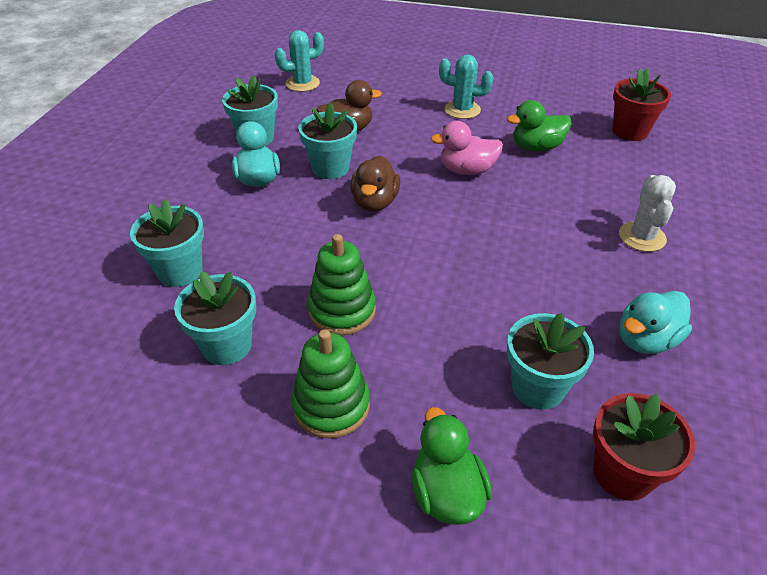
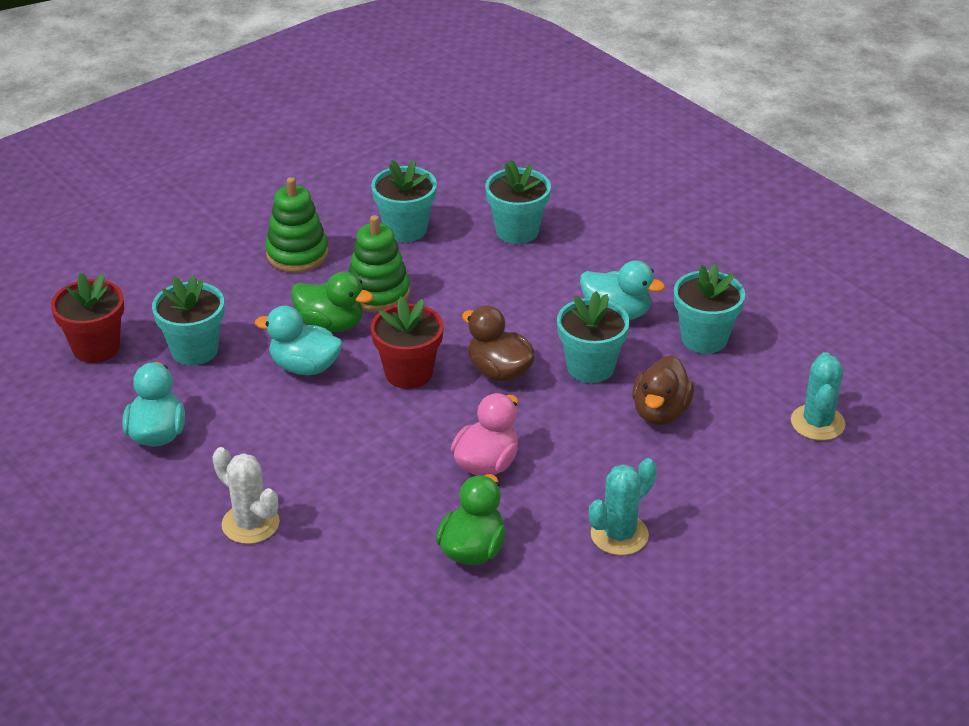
camera: 125 degrees right, 5 degrees down
green duck [412,407,492,525] -> green duck moved to [291,271,373,332]
red flower pot [613,68,671,141] -> red flower pot moved to [371,296,444,389]
none -> turquoise duck [255,306,343,375]

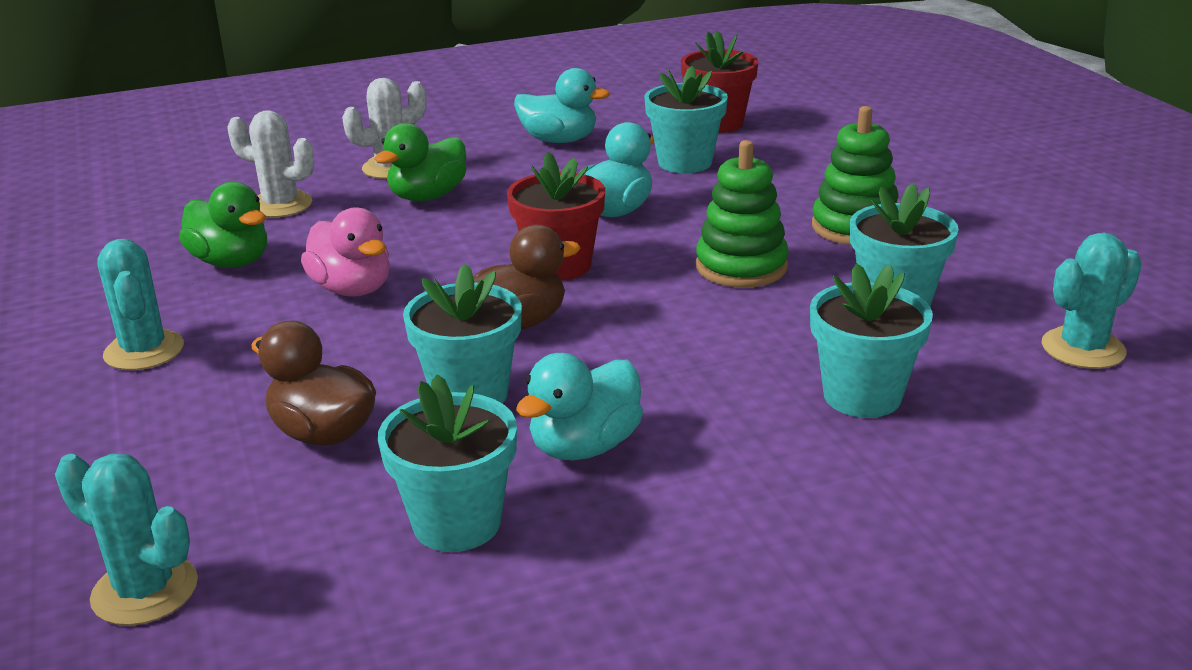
camera: 110 degrees right, 10 degrees down
green duck [291,271,373,332] -> green duck moved to [374,123,466,201]
none -> white cactus [227,110,314,218]
none -> turquoise cactus [1042,233,1142,369]

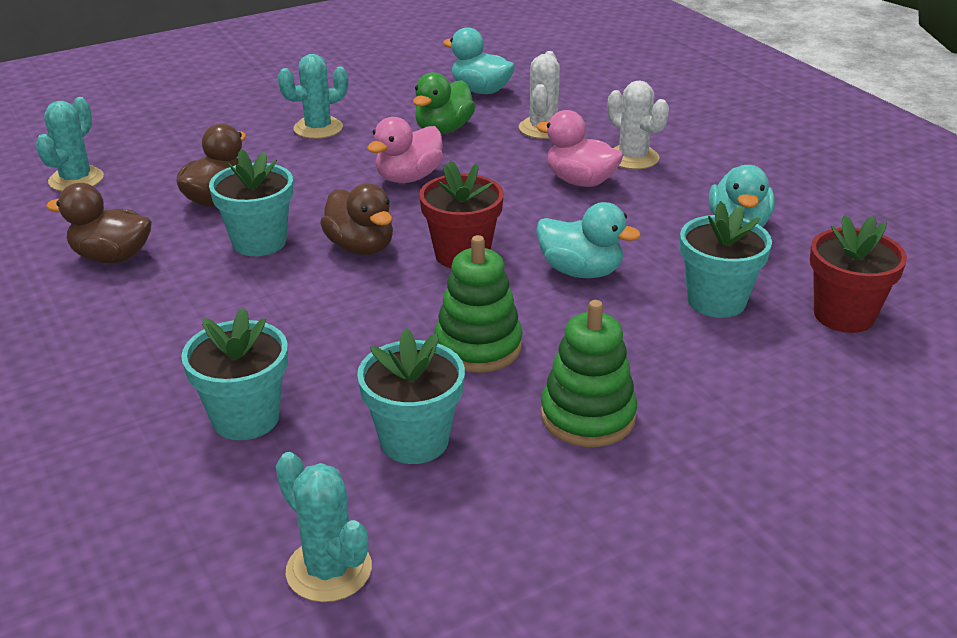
camera: 80 degrees right, 5 degrees up
green duck [374,123,466,201] -> pink duck [536,110,623,187]
turquoise flower pot [378,374,517,552] -> brown duck [46,183,152,263]
turquoise duck [516,353,643,460] -> turquoise duck moved to [443,27,515,94]

